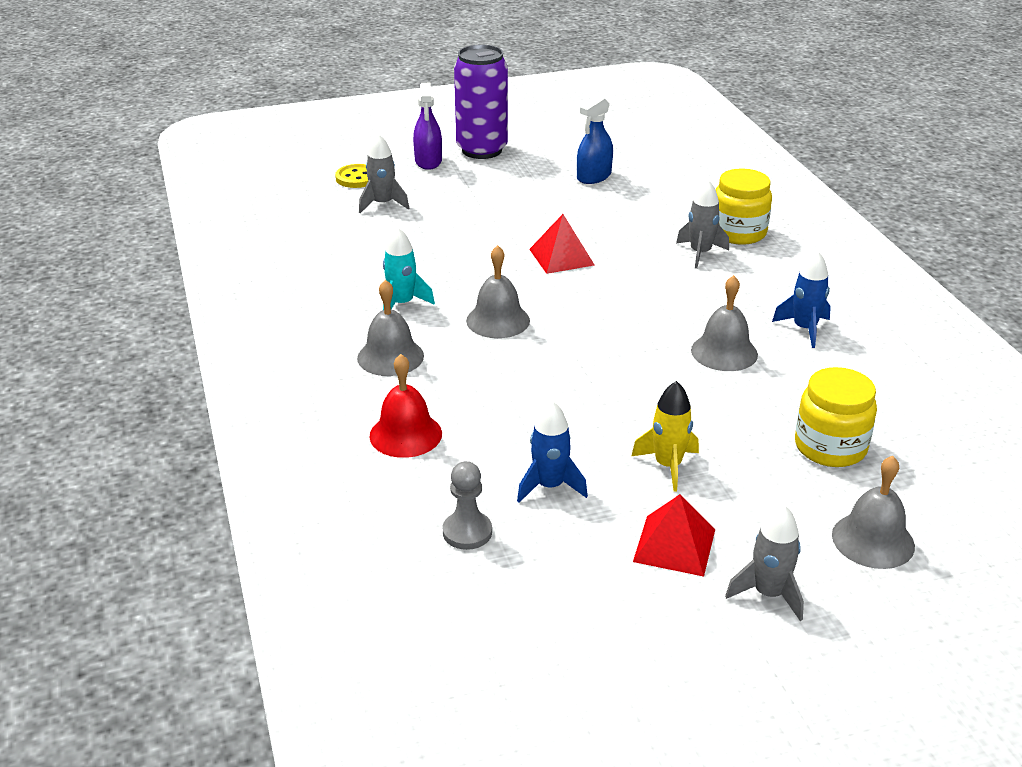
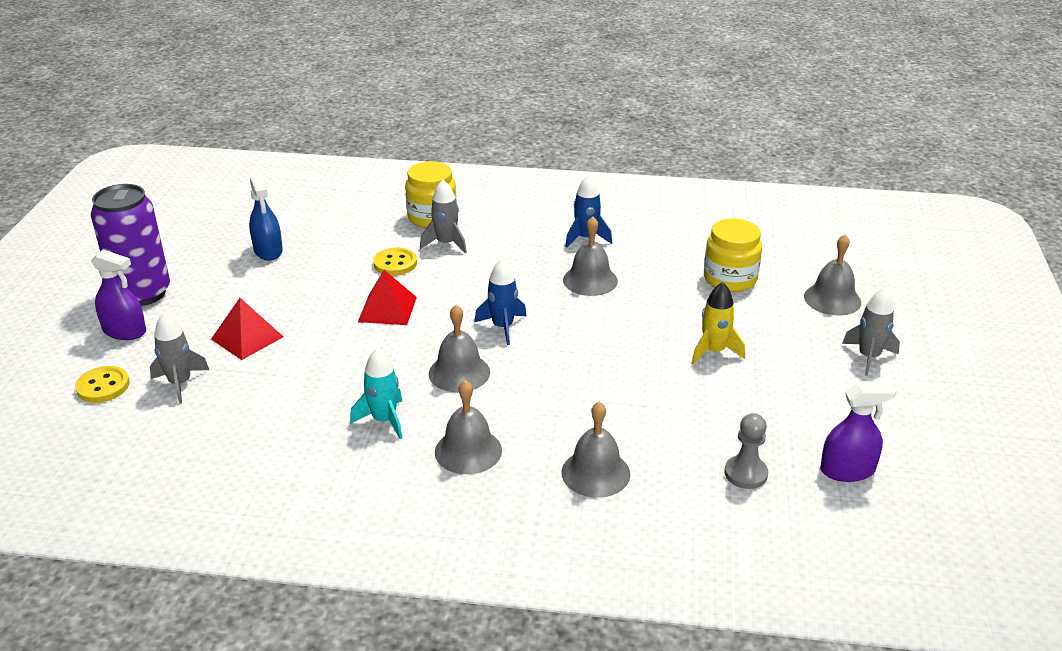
camera: 65 degrees left, 0 degrees up
red bell [369,354,442,458] -> grey bell [561,401,630,498]
blue rocket [517,401,588,503] -> blue rocket moved to [475,259,527,345]
red pyramid [633,494,715,577] -> red pyramid moved to [211,298,284,360]
none -> yellow button [373,247,417,275]
none -> purple spray bottle [820,383,896,482]

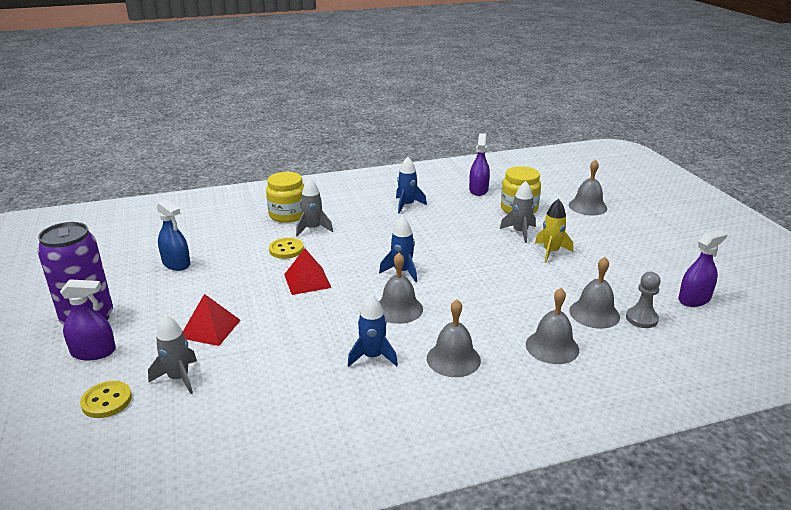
camera: 25 degrees left, 5 degrees down
turquoise rocket [350,348,403,439] -> blue rocket [348,295,398,367]
grey bell [563,216,618,296] -> grey bell moved to [569,257,620,329]
grey rocket [842,287,900,376] -> grey rocket moved to [500,181,536,243]
none -> purple spray bottle [469,133,490,196]

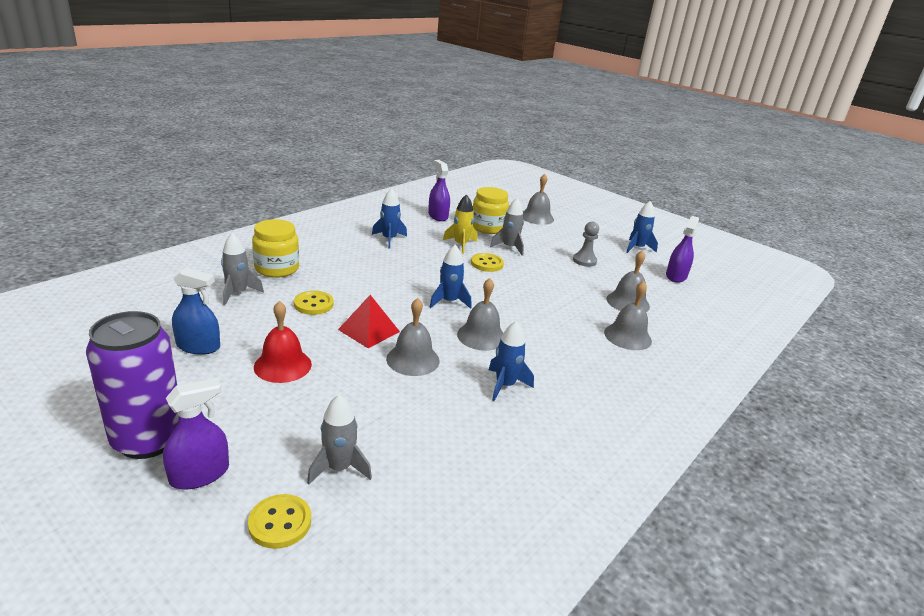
camera: 35 degrees left, 0 degrees up
red pyramid [183,294,241,346] -> none
grey rocket [296,178,333,236] -> grey rocket moved to [221,233,264,305]
grey bell [427,299,481,377] -> grey bell moved to [386,298,440,376]
yellow rocket [535,199,573,263] -> yellow rocket moved to [443,194,477,254]
grey pawn [626,272,661,328] -> grey pawn moved to [573,222,599,267]
none -> red bell [254,301,312,383]
none -> yellow button [471,253,504,272]
none -> blue rocket [626,201,658,253]

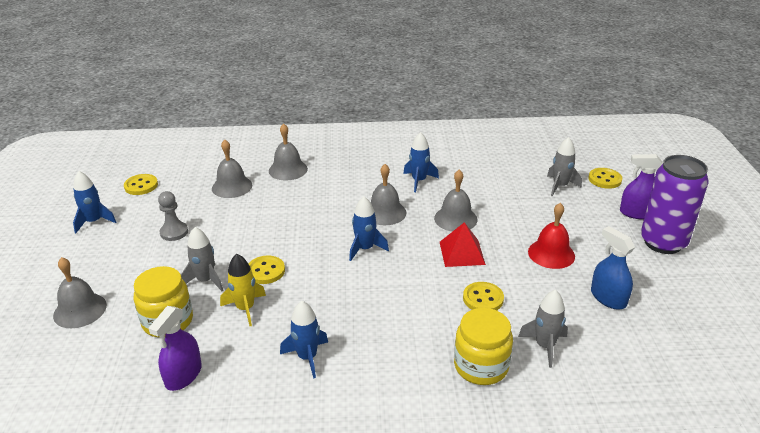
camera: 130 degrees left, 5 degrees up
purple spray bottle [666,216,699,283] -> yellow button [124,174,158,195]

